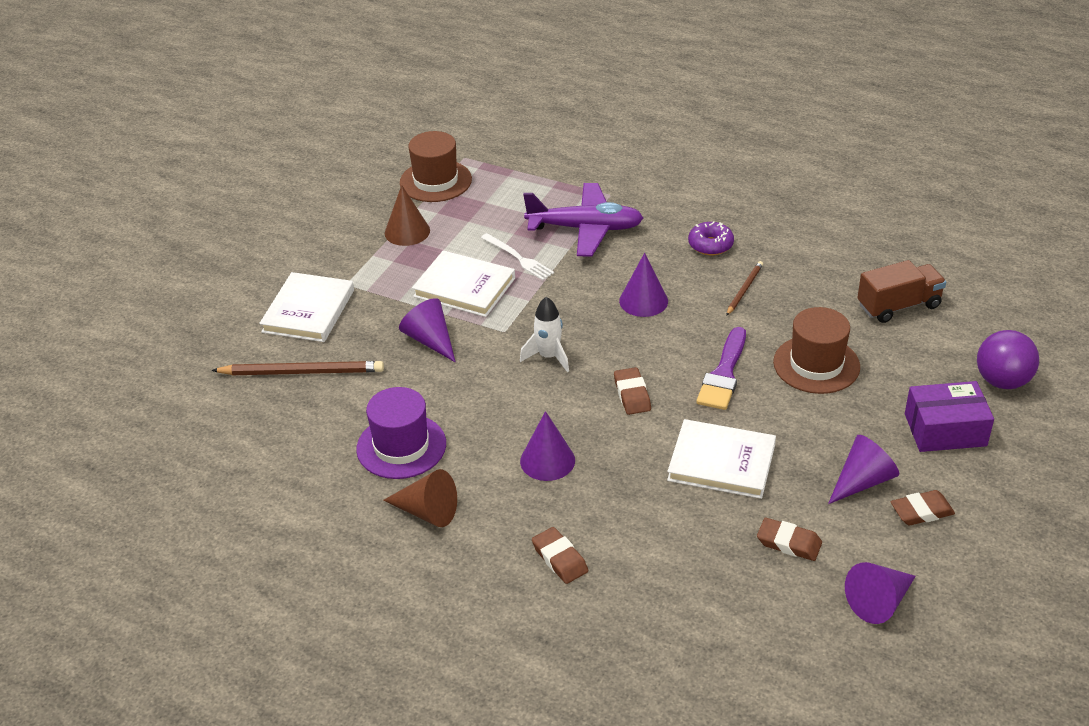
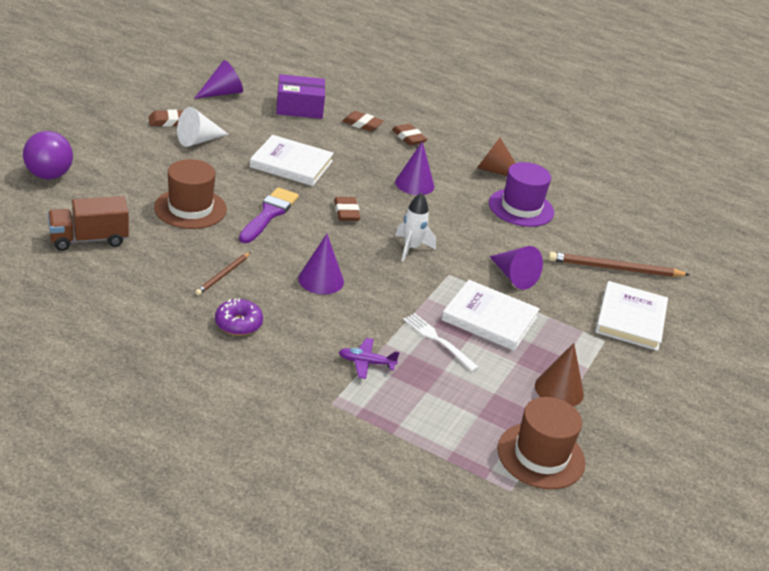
camera: 175 degrees right, 5 degrees down
purple plane [523,183,643,257] -> purple plane [339,338,400,379], size x0.46
brown eraser [757,518,822,561] -> brown eraser moved to [342,111,384,132]
purple cone [828,435,899,504] -> white cone [177,107,229,147]
purple box [905,381,994,452] -> purple box moved to [276,74,325,119]

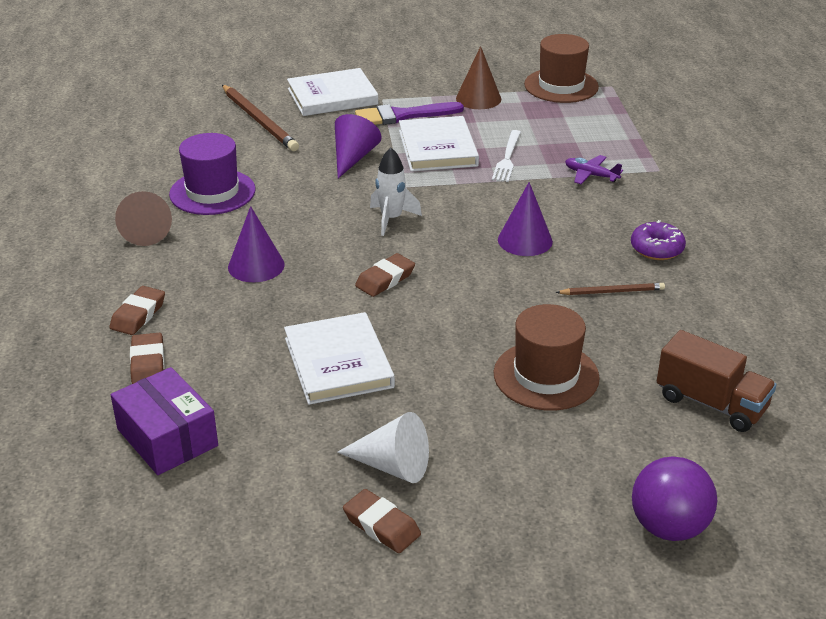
camera: 120 degrees left, 0 degrees up
purple cone [194,60,243,99] -> none
purple brush [239,187,299,243] -> purple brush moved to [355,102,464,125]
purple plane [339,338,400,379] -> purple plane turned 150 degrees clockwise [565,155,623,184]

